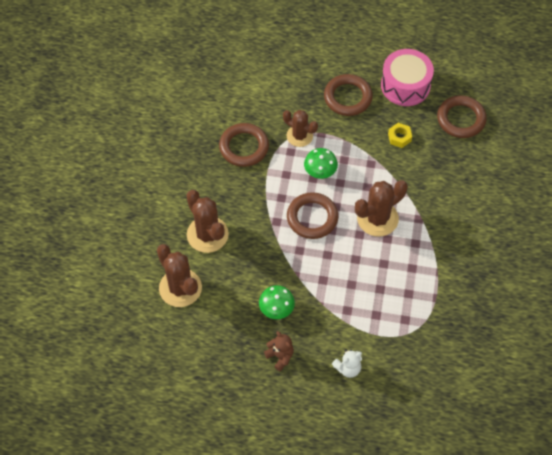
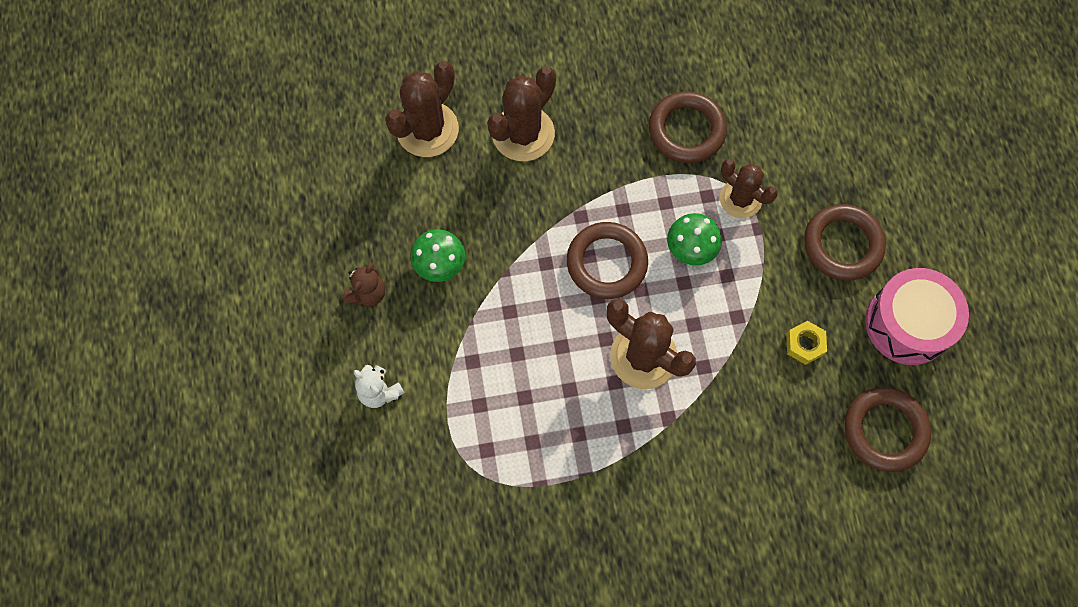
camera: 70 degrees right, 10 degrees up
brown cactus [283,110,318,147] -> brown cactus turned 60 degrees counterclockwise [720,159,778,218]

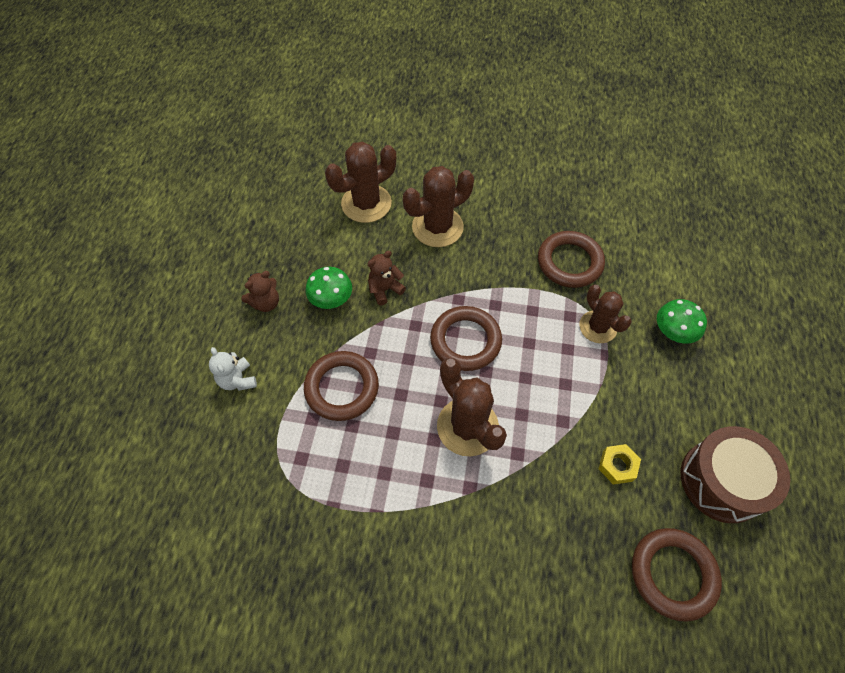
camera: 20 degrees right, 10 degrees down
green mushroom [667,213,722,265] -> green mushroom moved to [657,299,707,344]
brown ring [804,204,886,281] -> brown ring moved to [304,351,379,421]
pink drum [865,268,969,365] -> brown drum [681,426,790,523]
none -> brown teddy bear [368,251,406,305]

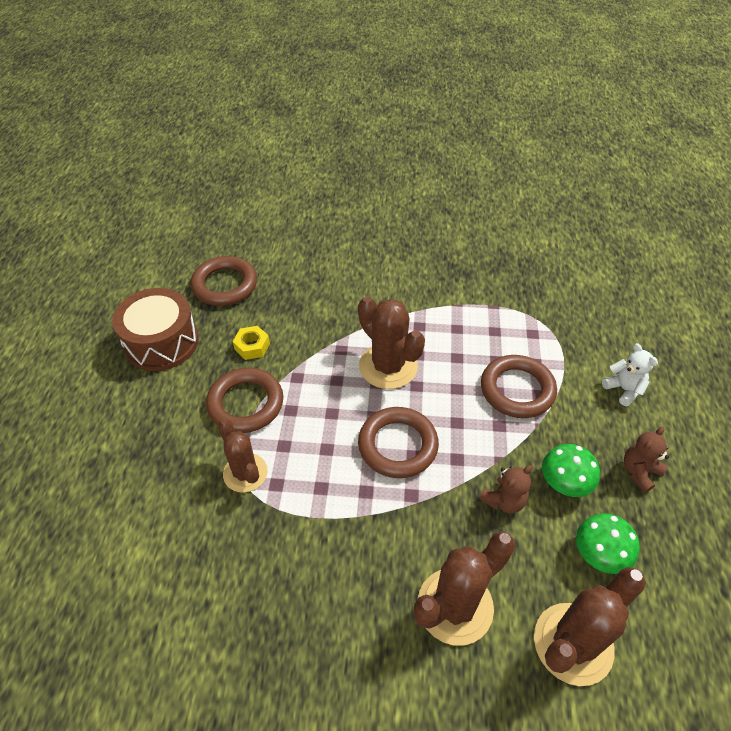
camera: 175 degrees right, 10 degrees down
brown ring [538,231,605,288] -> brown ring moved to [206,368,283,433]
green mushroom [657,299,707,344] -> green mushroom moved to [576,513,640,574]

